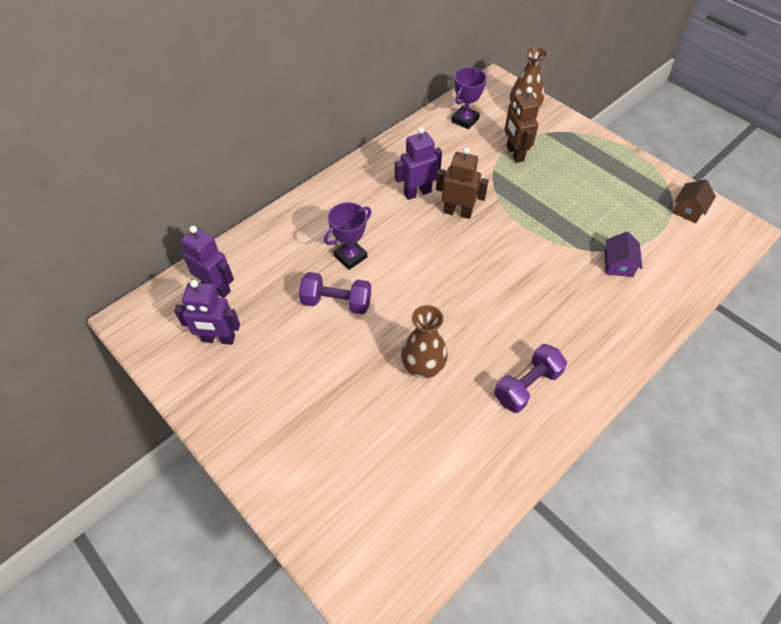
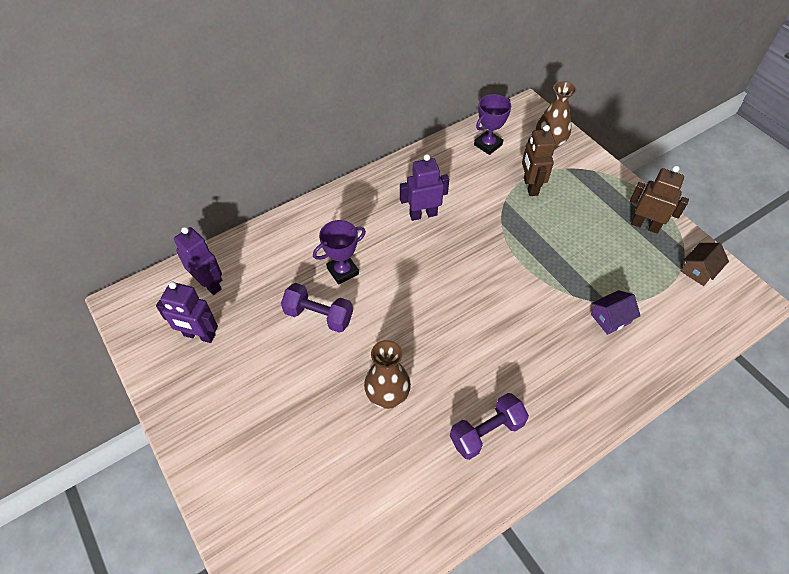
camera: 10 degrees right, 0 degrees up
brown robot [436,147,489,219] -> brown robot moved to [630,166,689,234]
purple house [605,232,642,277] -> purple house turned 45 degrees clockwise [591,290,640,335]

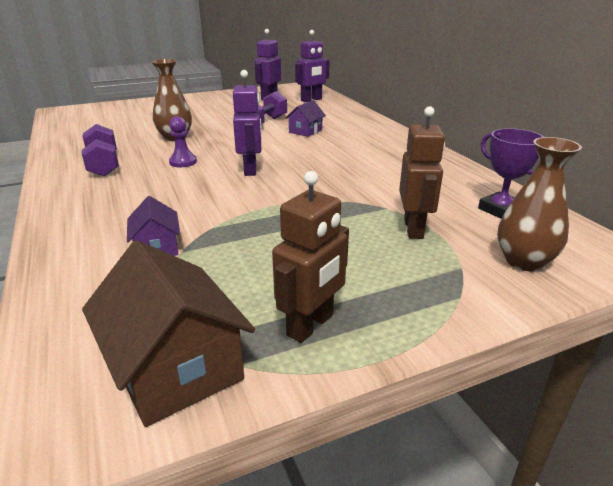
camera: 100 degrees right, 25 degrees down
purple trophy [313,220,366,284] -> purple house [285,100,326,137]
purple robot [400,154,449,221] -> purple robot moved to [233,70,262,176]
brown robot [522,125,556,196] -> brown robot turned 90 degrees clockwise [399,106,445,239]
brown house [681,243,729,286] -> brown house [82,240,255,427], size x1.81
none -> purple pawn [169,116,197,167]

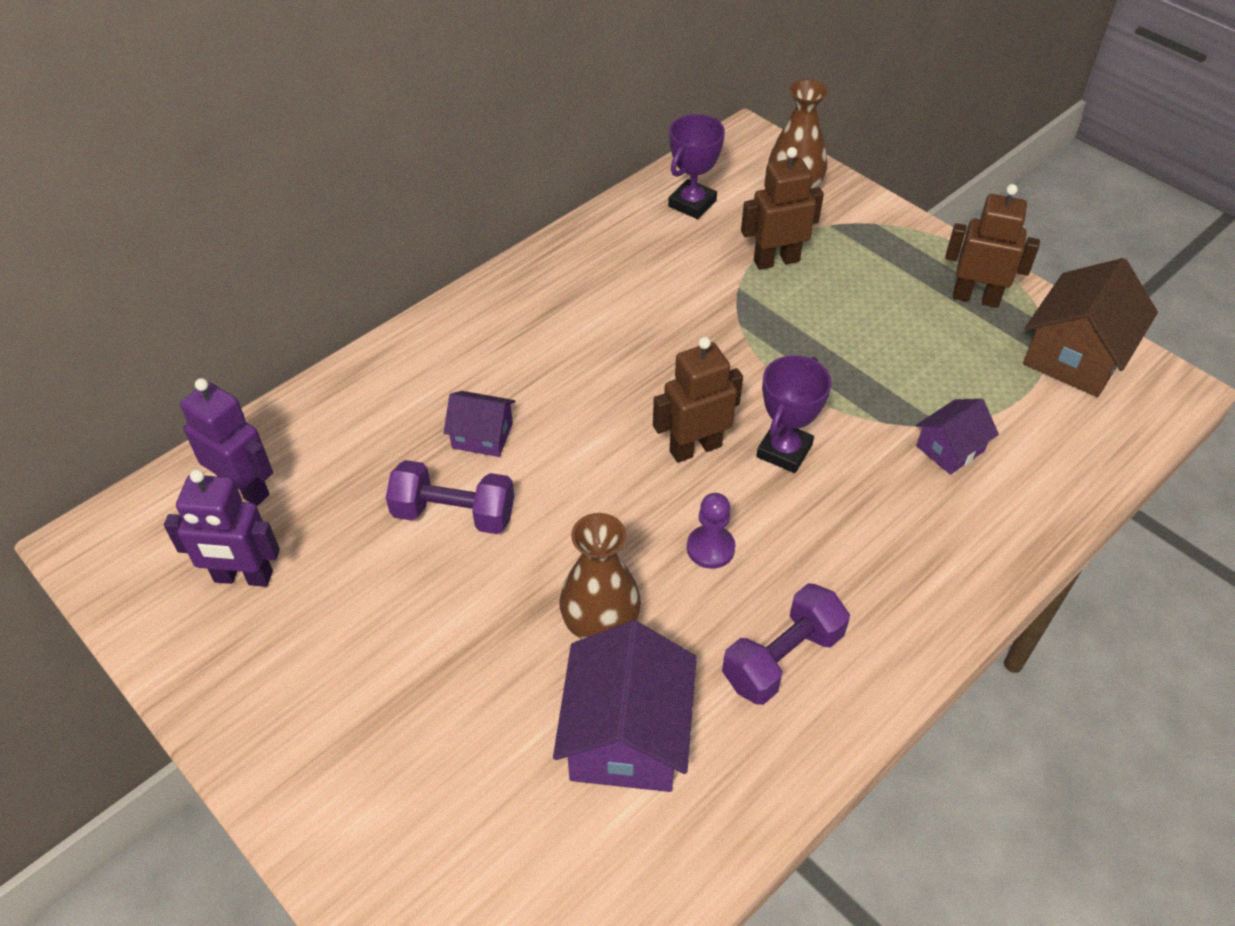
camera: 110 degrees left, 20 degrees up
purple robot [233,70,262,176] -> brown robot [653,337,743,463]
none -> purple house [553,620,697,792]
none -> purple trophy [756,355,831,473]

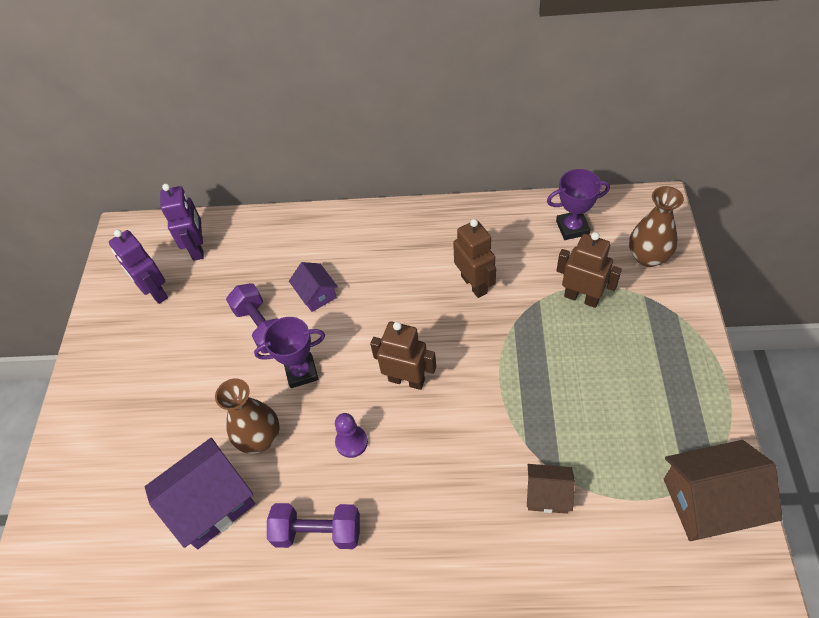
camera: 50 degrees right, 5 degrees up
purple trophy [756,355,831,473] -> purple trophy moved to [254,317,325,388]
purple house [916,399,999,475] -> brown house [527,464,575,514]
brown robot [945,184,1040,308] -> brown robot moved to [453,219,496,298]

